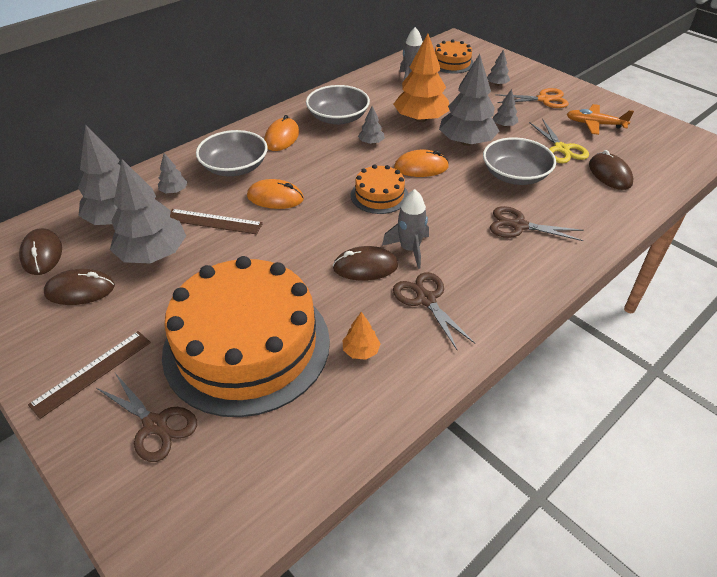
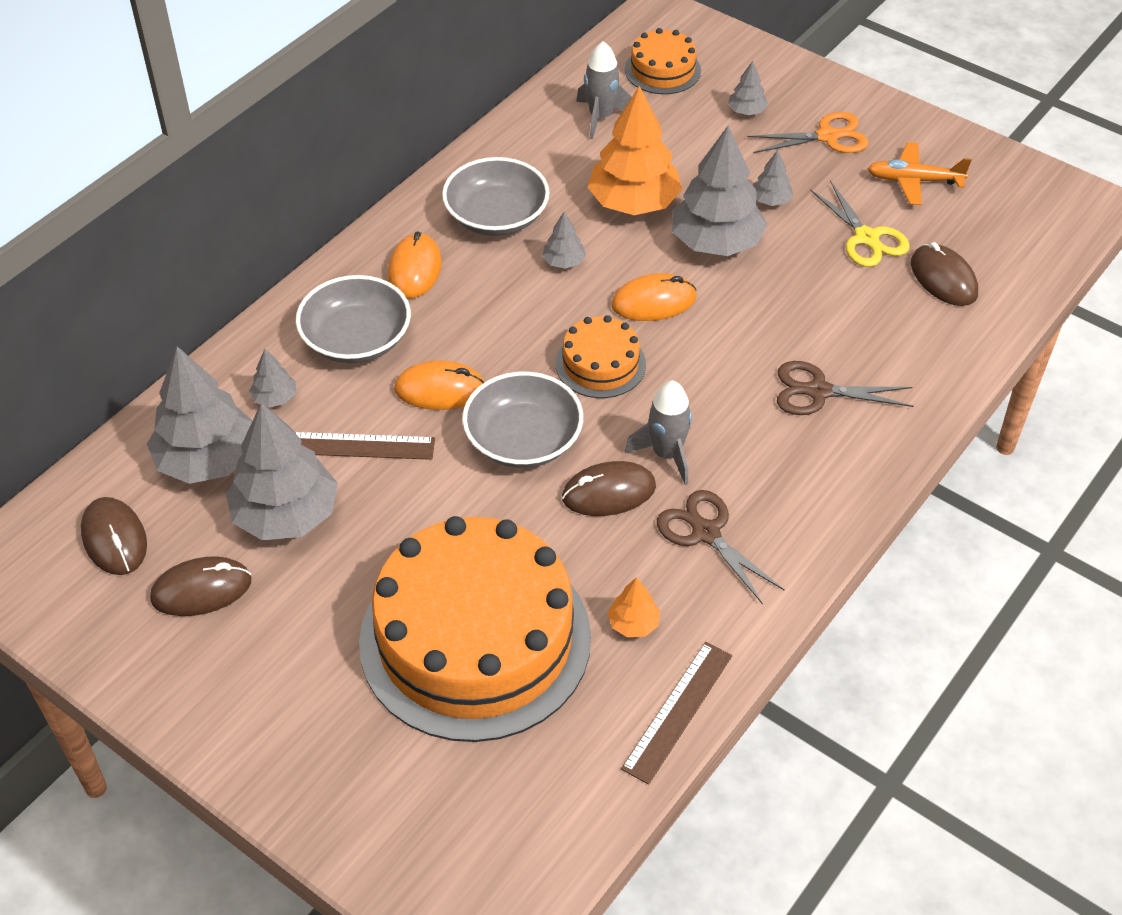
camera: 10 degrees left, 5 degrees up
brown ruler [28,331,151,419] -> brown ruler moved to [621,642,732,785]
brown scissors [95,373,197,462] -> none
grey bowl [483,138,556,185] -> grey bowl moved to [462,372,583,468]

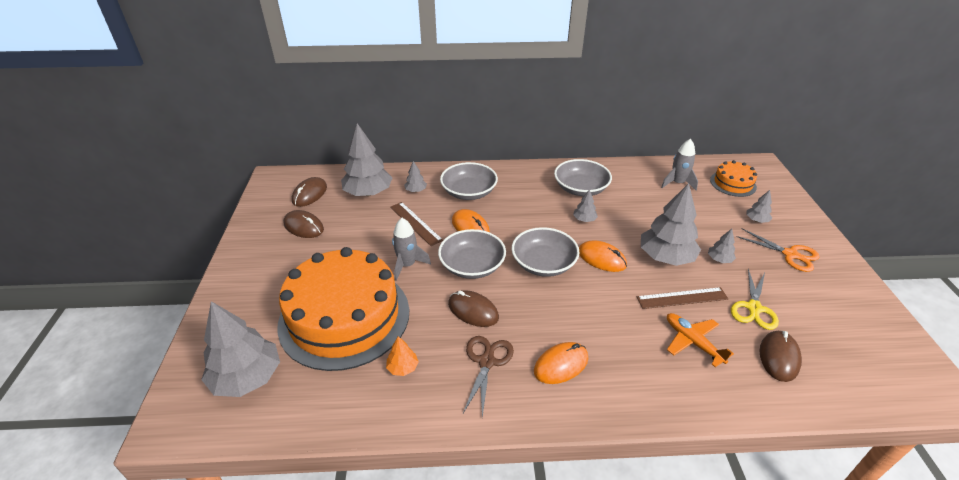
camera: 50 degrees right, 10 degrees down
grey tree [226,402,338,540] -> grey tree moved to [201,301,280,397]
orange mouse [388,231,442,299] -> orange mouse moved to [534,342,588,384]
orange cake [556,315,646,398] -> grey bowl [512,227,579,277]
orange tree [588,86,682,215] -> none
brown ruler [621,642,732,785] -> brown ruler moved to [637,287,728,309]
grey rocket [625,380,692,485] -> grey rocket moved to [392,218,431,281]
brown scissors [777,361,914,415] -> none
orange plane [867,142,972,205] -> orange plane moved to [667,313,734,367]

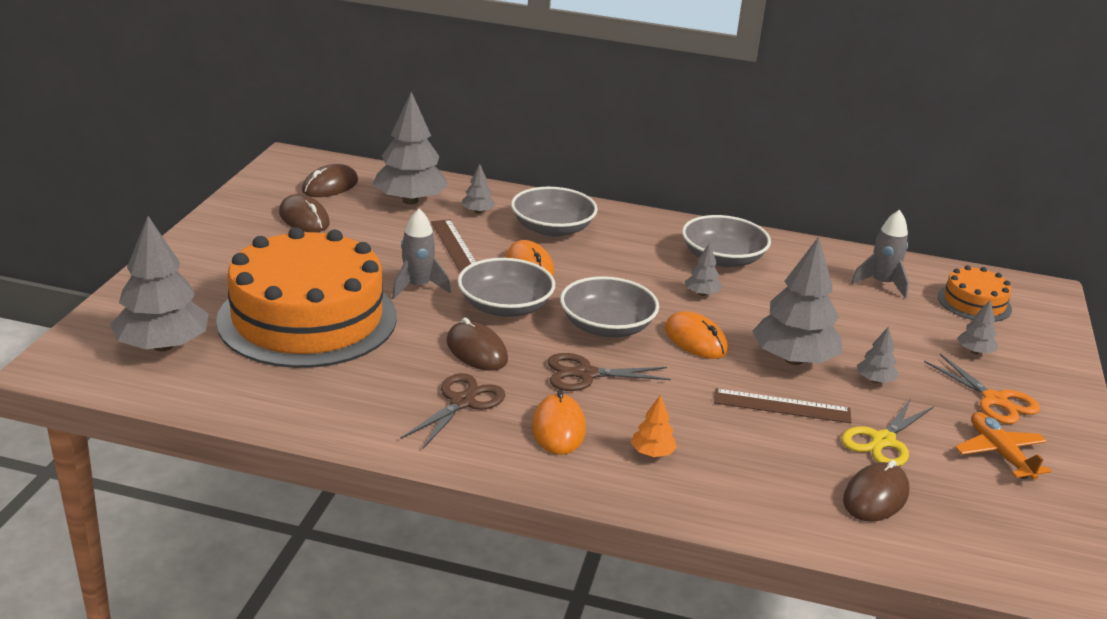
camera: 15 degrees right, 10 degrees down
orange tree [386,336,419,376] -> orange tree moved to [631,395,677,457]
orange mouse [534,342,588,384] -> orange mouse turned 75 degrees counterclockwise [532,390,586,455]
orange plane [667,313,734,367] -> orange plane moved to [955,412,1051,480]
none -> brown scissors [547,353,671,391]

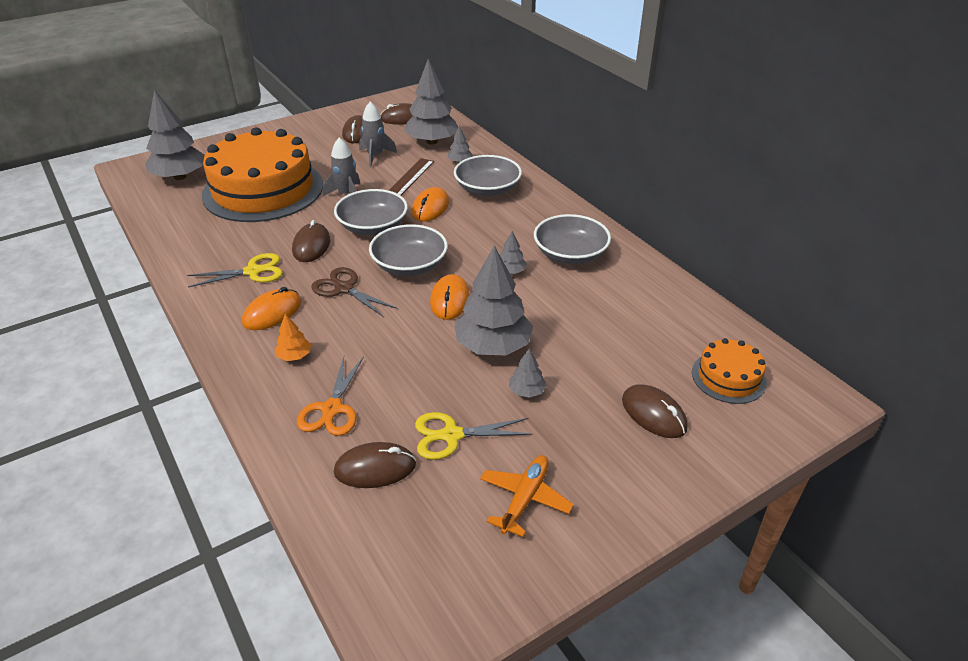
camera: 45 degrees right, 10 degrees up
brown scissors [400,373,505,450] -> yellow scissors [187,253,283,288]
brown ruler [714,388,852,423] -> none
grey rocket [851,210,909,298] -> grey rocket moved to [359,102,397,167]
orange scissors [924,354,1040,424] -> orange scissors moved to [297,356,364,436]
grey tree [958,300,998,354] -> brown mouse [622,384,688,438]

